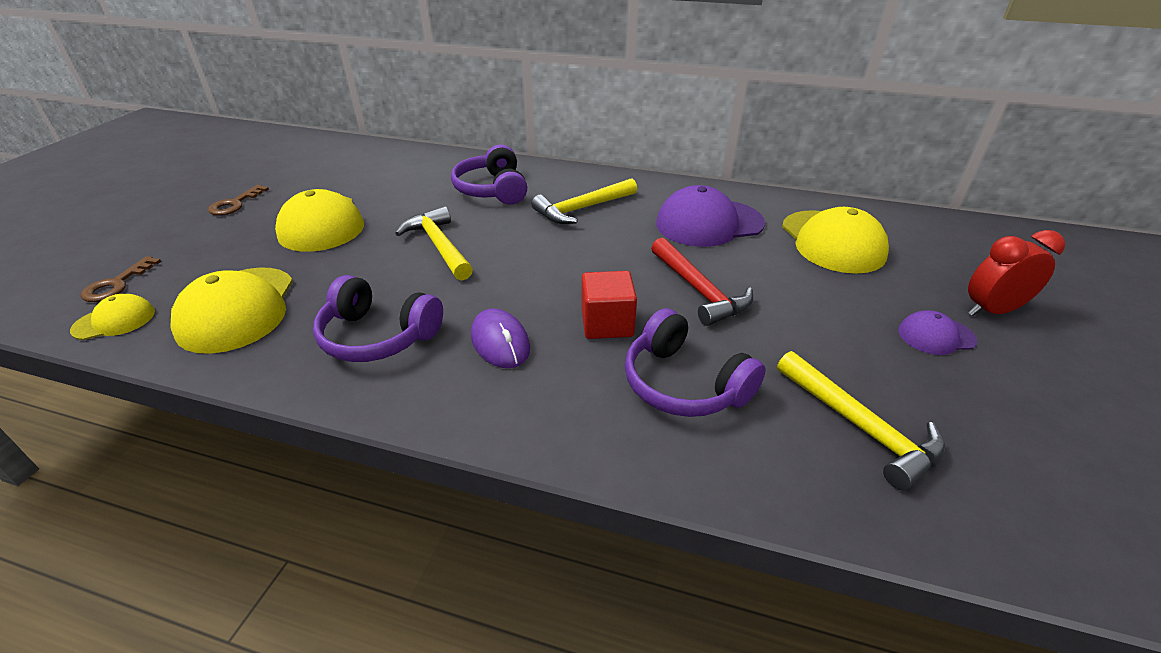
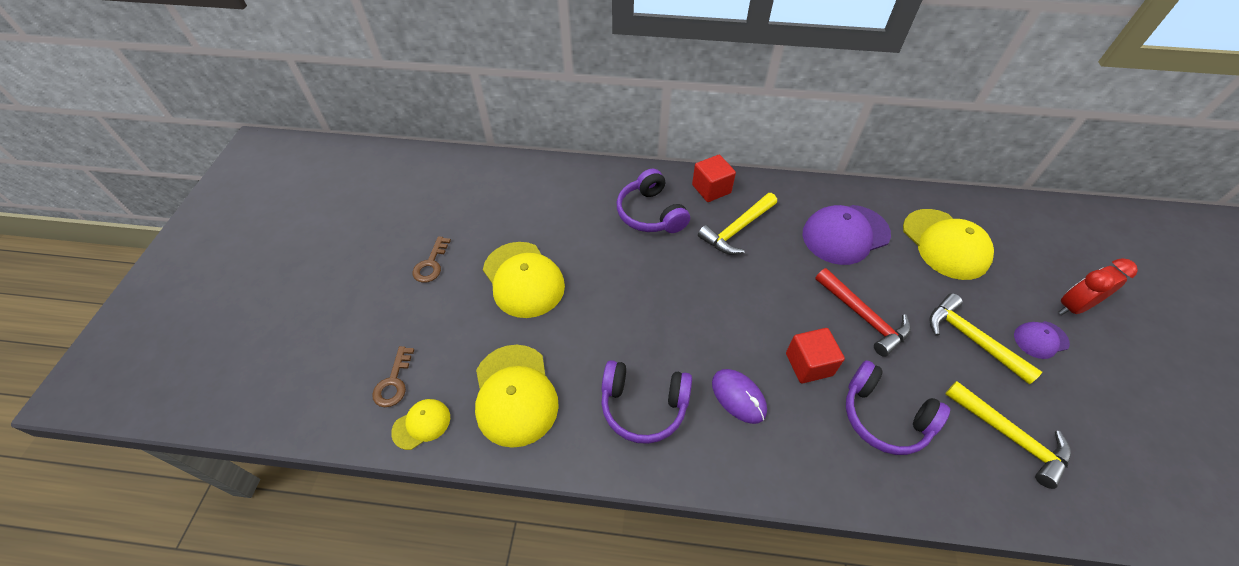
camera: 10 degrees left, 15 degrees up
yellow hammer [395,206,473,281] -> yellow hammer moved to [929,293,1042,384]
none -> red cube [692,155,736,202]

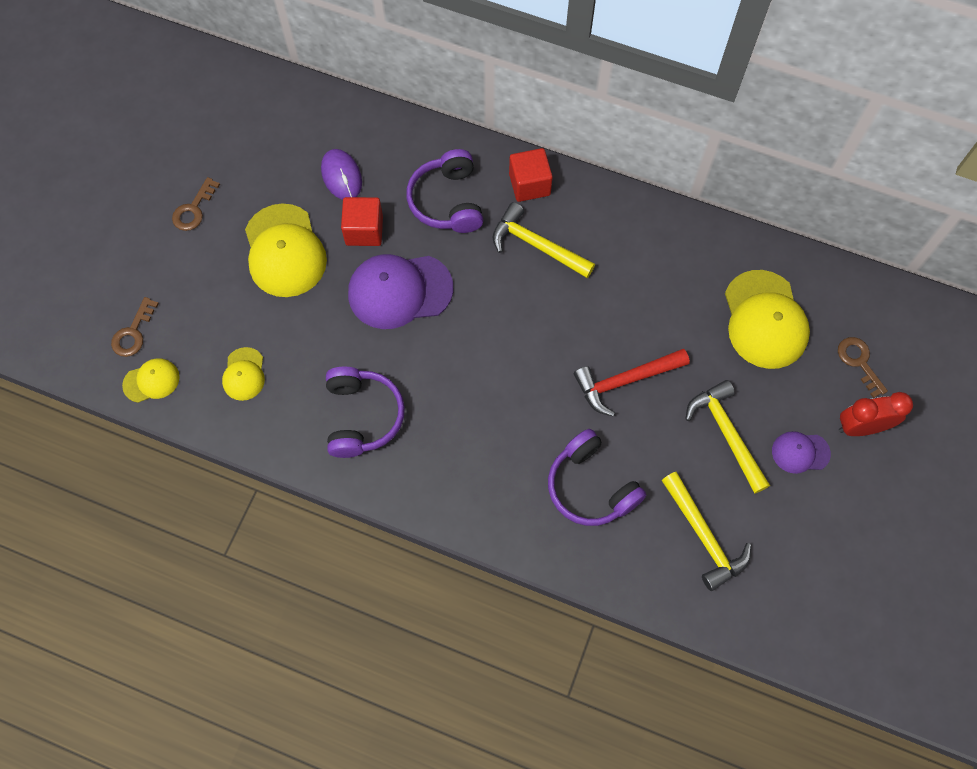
camera: 15 degrees right, 15 degrees up
yellow cap [475,345,559,448] -> yellow cap [222,347,265,401], size x0.52
purple headphones [601,360,692,444] -> purple headphones turned 120 degrees counterclockwise [326,367,405,458]
yellow hammer [698,193,777,255] -> yellow hammer turned 60 degrees clockwise [493,202,595,278]
purple mouse [712,369,767,424] -> purple mouse moved to [321,149,362,200]
red cube [786,328,845,384] -> red cube moved to [341,197,383,246]
purple cap [802,205,891,265] -> purple cap moved to [348,254,453,329]
red hammer [815,268,911,357] -> red hammer turned 90 degrees clockwise [574,349,690,416]
none -> brown key [838,337,888,398]

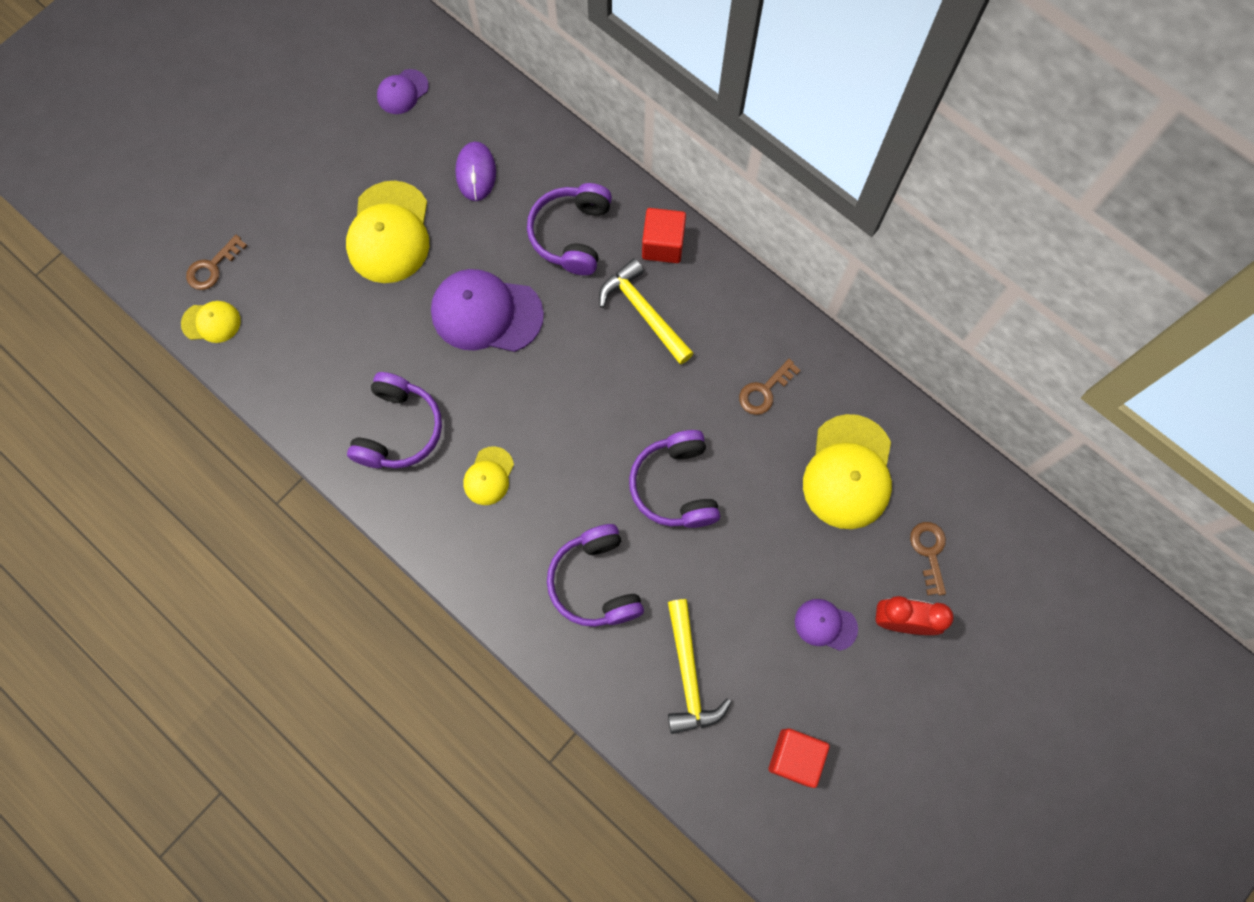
camera: 20 degrees right, 5 degrees up
brown key [172,177,220,231] -> brown key moved to [739,359,801,415]
yellow cap [222,347,265,401] -> yellow cap moved to [464,446,514,505]
red cube [341,197,383,246] -> red cube moved to [769,728,830,788]
red hammer [574,349,690,416] -> purple headphones [629,430,720,528]
yellow hammer [686,380,770,494] -> none
none -> purple cap [377,69,429,114]

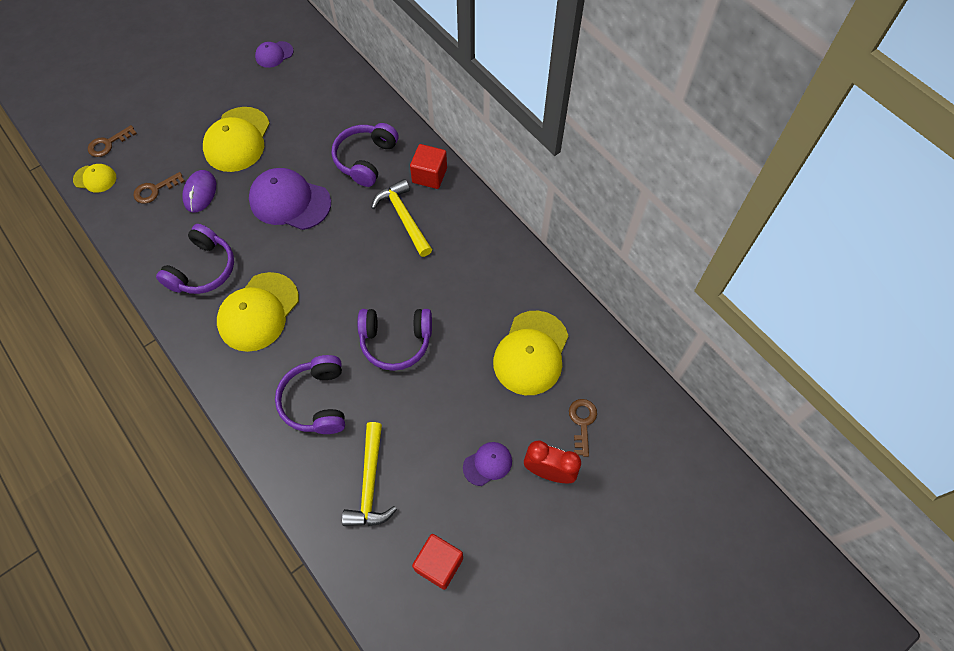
camera: 10 degrees right, 10 degrees down
purple mouse [455,142,496,201] -> purple mouse moved to [182,170,216,213]
yellow cap [464,446,514,505] -> yellow cap [217,272,299,352], size x1.93
purple headphones [629,430,720,528] -> purple headphones turned 90 degrees counterclockwise [357,309,432,371]
brown key [739,359,801,415] -> brown key moved to [134,172,185,204]
purple cap [795,599,858,651] -> purple cap turned 120 degrees clockwise [463,442,512,486]

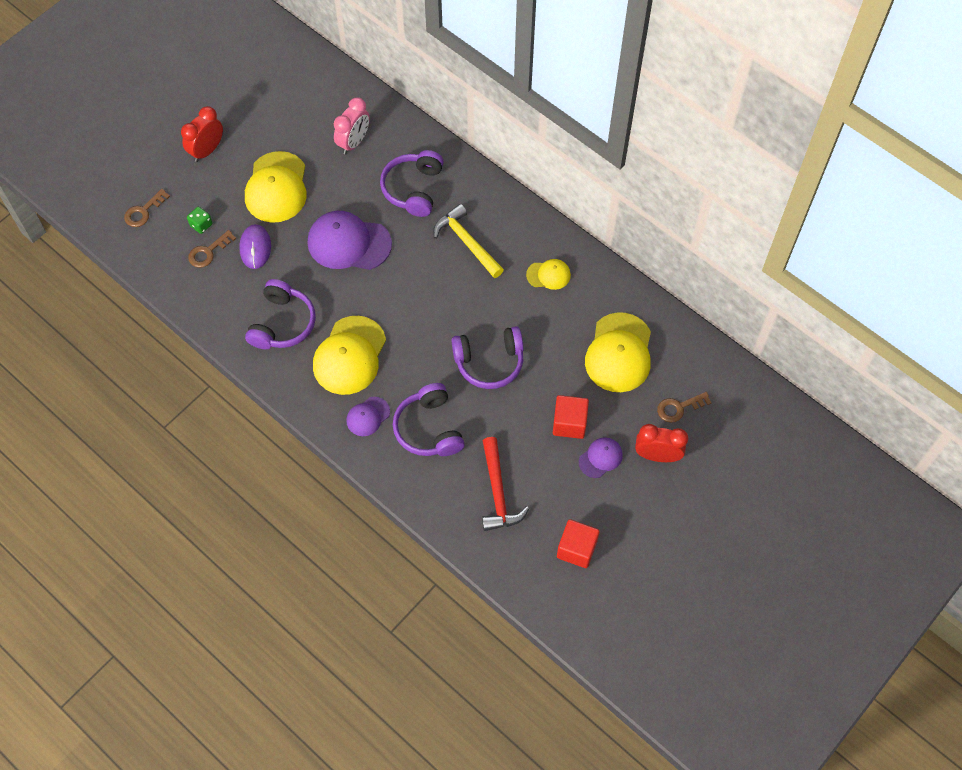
camera: 10 degrees left, 0 degrees up
yellow cap [73,164,116,193] -> yellow cap moved to [526,259,571,290]
purple cap [255,41,294,68] -> purple cap moved to [347,397,390,436]
yellow hammer [342,422,397,526] -> red hammer [482,437,529,531]
red cube [410,144,447,189] -> red cube moved to [553,395,589,439]
brown key [569,399,597,457] -> brown key turned 105 degrees counterclockwise [657,392,712,423]
none -> red clock [181,106,223,162]
none -> green dice [187,207,212,234]
none -> pink clock [334,97,370,154]

